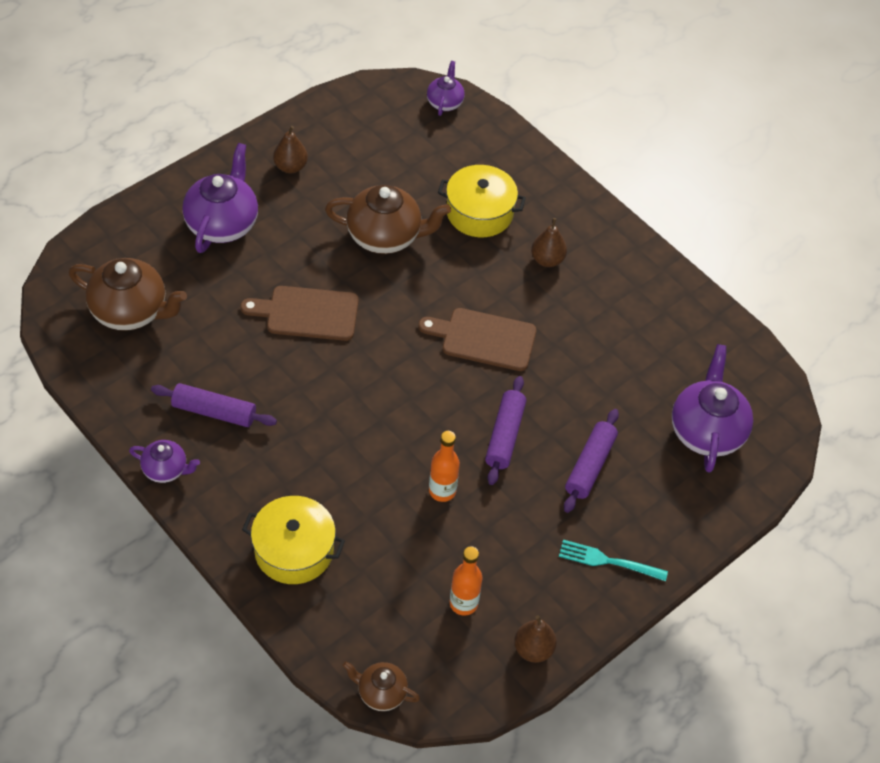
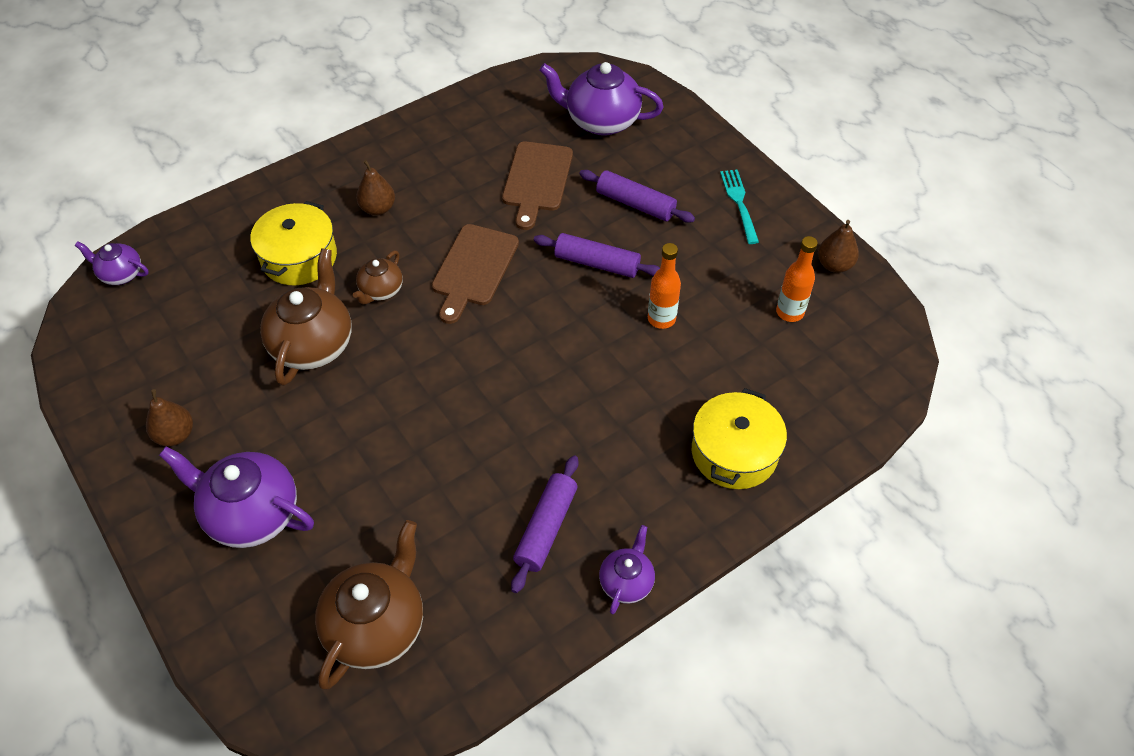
camera: 80 degrees left, 0 degrees up
brown cutting board [241,286,359,341] -> brown cutting board moved to [502,141,573,230]
brown teapot [343,661,420,711] -> brown teapot moved to [353,251,403,305]
turquoise fork [559,540,668,581] -> turquoise fork turned 150 degrees clockwise [720,170,759,244]

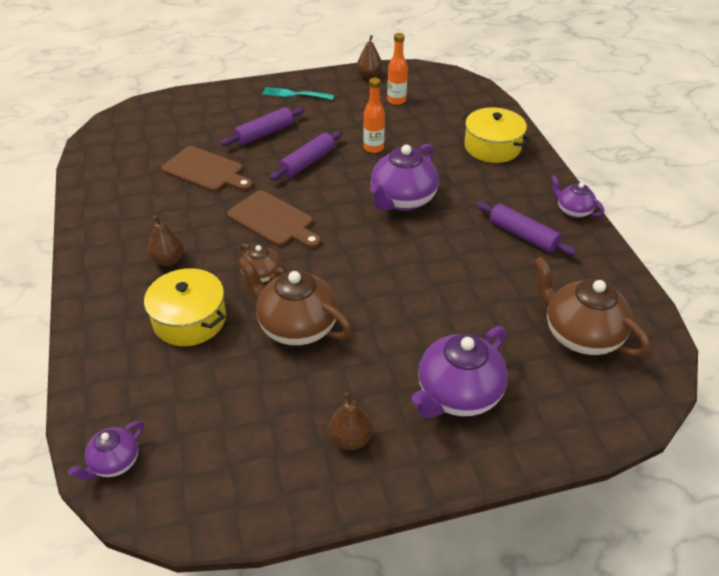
camera: 70 degrees left, 10 degrees down
purple teapot [539,62,664,136] -> purple teapot moved to [370,144,439,211]

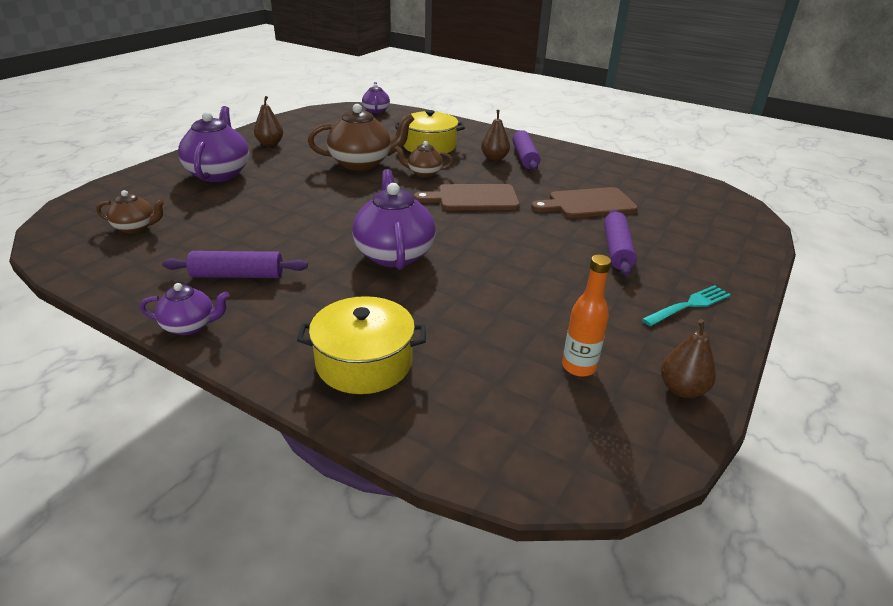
camera: 135 degrees right, 10 degrees down
purple rolling pin [270,131,342,181] -> purple rolling pin moved to [512,130,540,170]
orange bottle [363,78,385,153] -> none
brown teapot [534,257,650,357] -> brown teapot [96,190,165,233], size x0.54

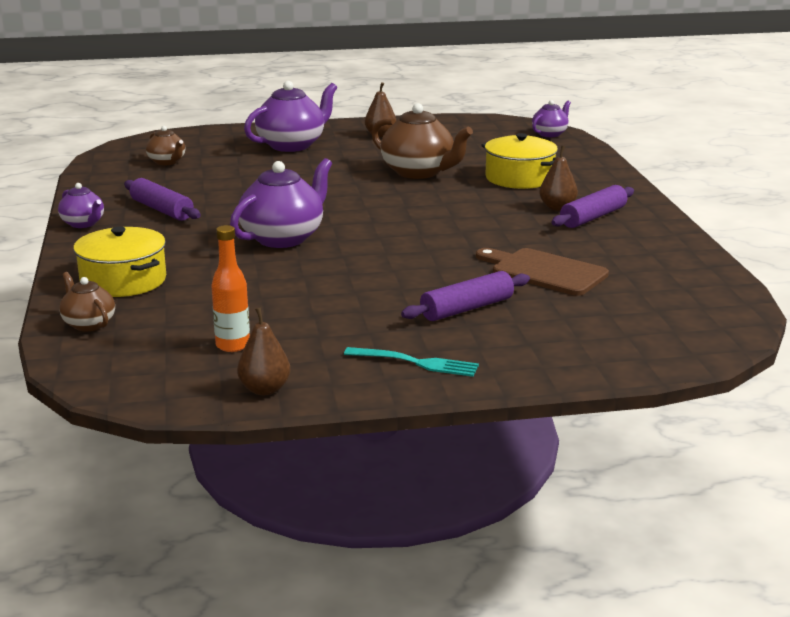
camera: 50 degrees right, 10 degrees down
brown teapot [395,141,453,177] -> brown teapot moved to [59,272,115,331]
brown cutting board [414,184,520,210] -> none

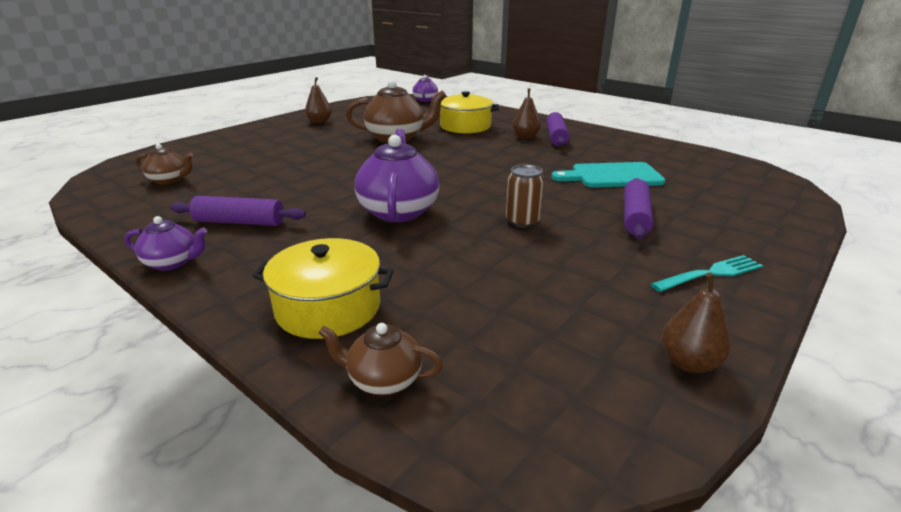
camera: 40 degrees left, 5 degrees up
orange bottle [211,225,250,352] -> none
purple teapot [244,81,337,152] -> none
brown cutting board [476,248,609,296] -> turquoise cutting board [552,162,665,188]
none -> brown can [506,165,545,228]

